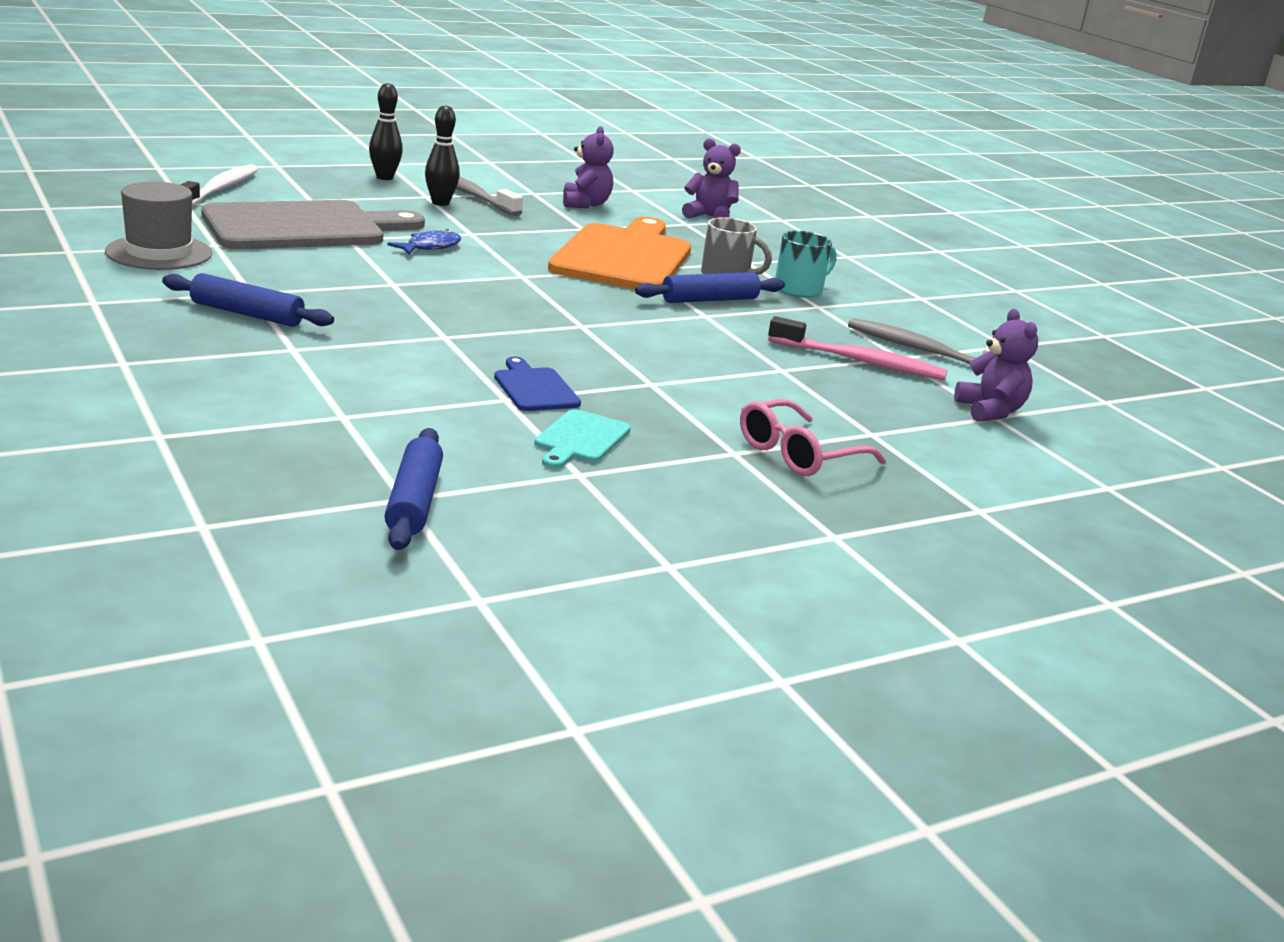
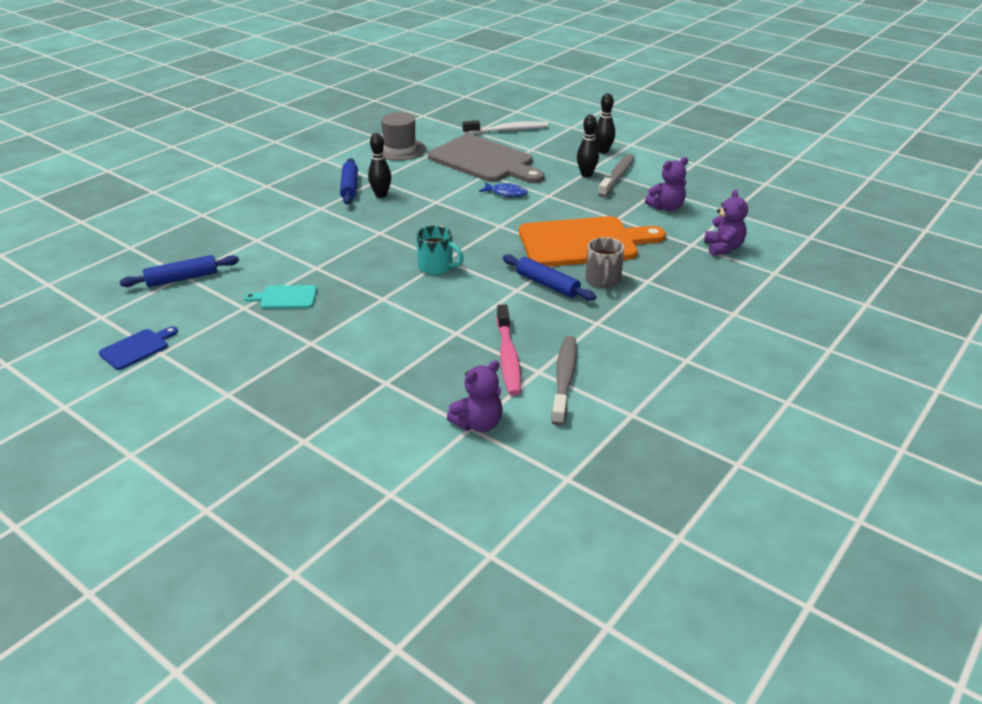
camera: 70 degrees right, 10 degrees up
blue cutting board [494,357,581,411] -> blue cutting board moved to [99,326,178,370]
pink glasses [740,399,886,476] -> none
turquoise mug [775,231,837,298] -> turquoise mug moved to [416,225,464,275]
none -> black bowling pin [368,133,391,198]

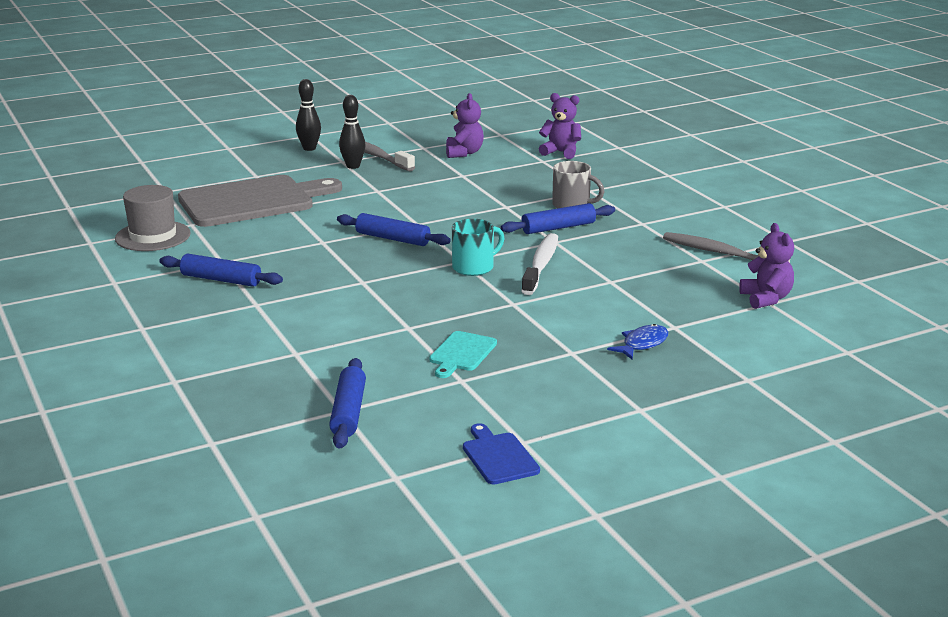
camera: 65 degrees left, 10 degrees down
black bowling pin [368,133,391,198] -> none
white toothbrush [462,120,548,134] -> white toothbrush moved to [521,233,558,295]
blue fish [479,182,528,197] -> blue fish moved to [607,324,668,360]
pink toothbrush [496,305,521,396] -> none
orange cutting board [519,216,666,267] -> none
none -> blue rolling pin [337,213,451,246]

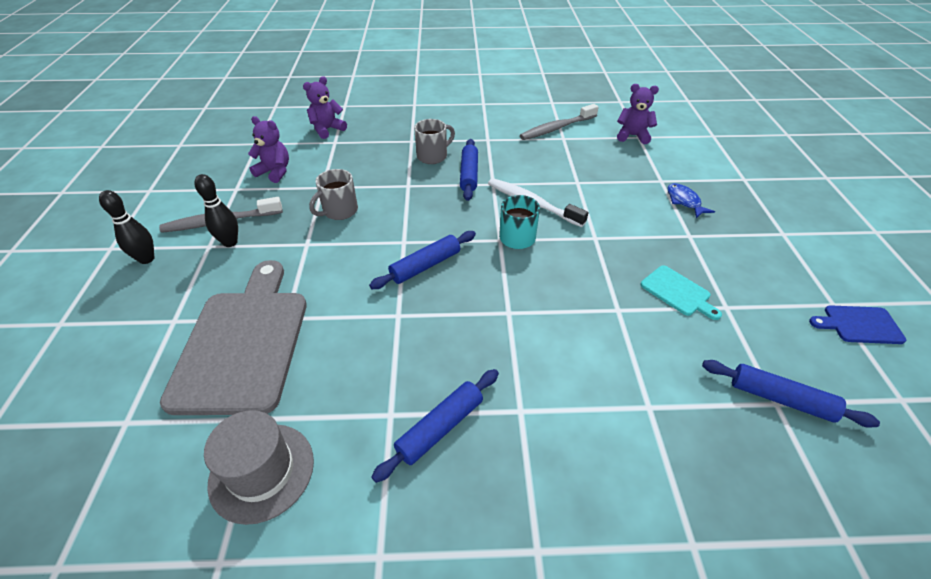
camera: 65 degrees left, 20 degrees up
none -> grey mug [309,169,358,220]

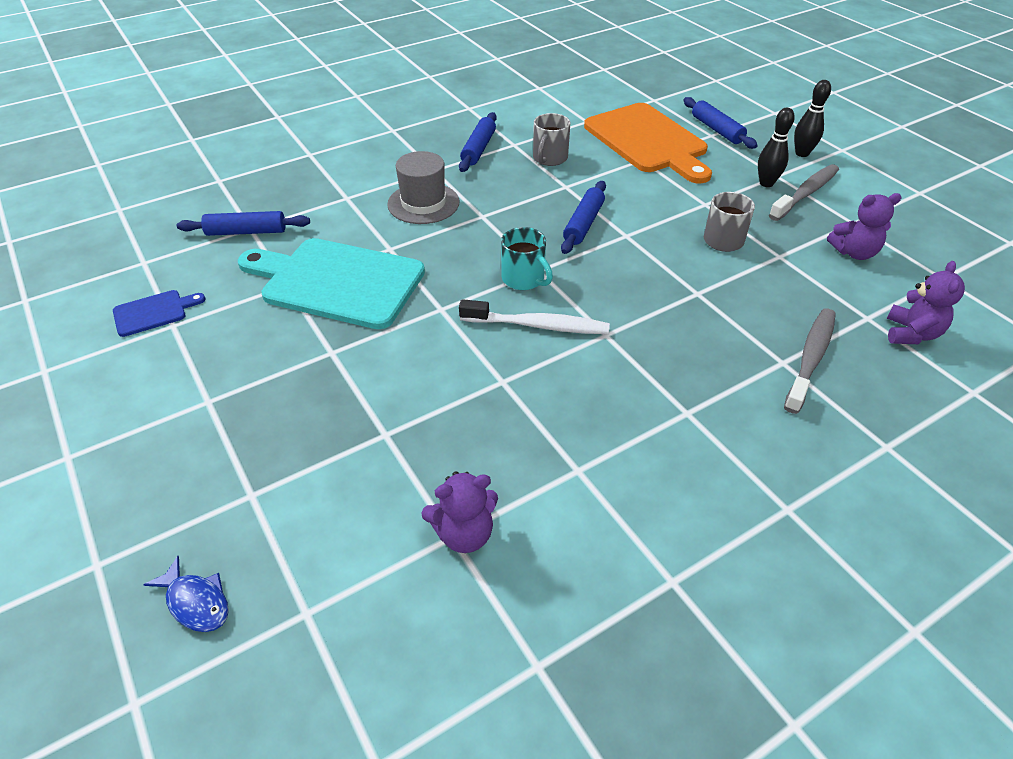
camera: 150 degrees right, 0 degrees up
grey cutting board [160,260,307,415] -> orange cutting board [584,103,712,184]
grey hat [204,410,314,525] -> grey hat moved to [387,151,459,224]
grey mug [414,119,455,164] -> grey mug moved to [533,113,570,166]
blue rolling pin [460,139,478,201] -> blue rolling pin moved to [683,97,758,149]
grey toothbrush [520,104,599,140] -> grey toothbrush moved to [784,308,836,414]
turquoise cutting board [641,265,722,320] -> turquoise cutting board [238,238,425,329], size x2.27
blue fish [667,183,715,218] -> blue fish moved to [143,556,229,632]

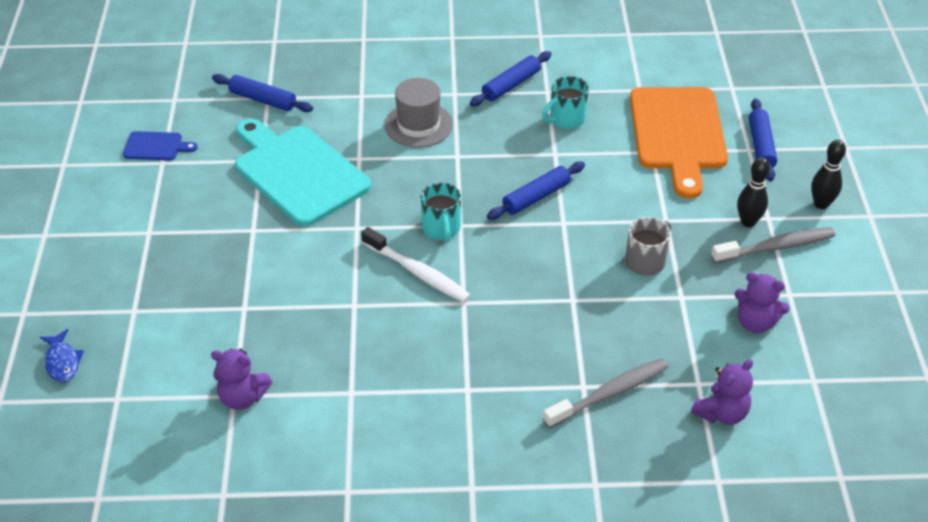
camera: 30 degrees right, 0 degrees up
grey mug [533,113,570,166] -> turquoise mug [542,76,589,129]

